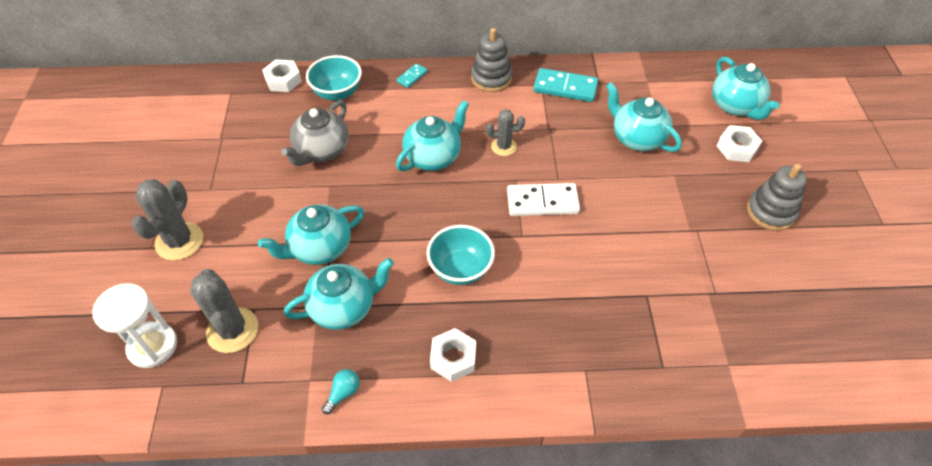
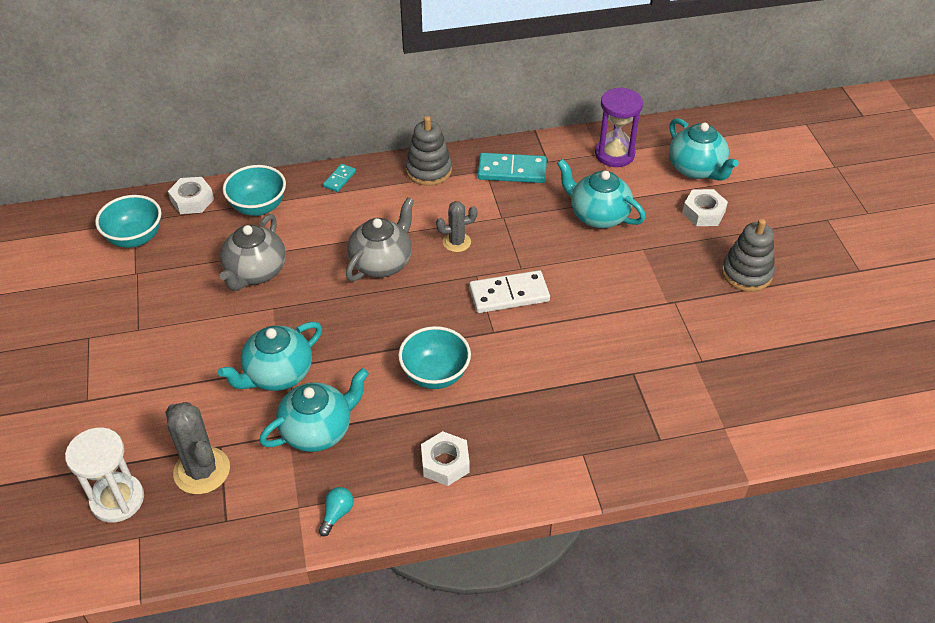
camera: 10 degrees left, 5 degrees down
grey cactus [131,179,203,260] -> none
turquoise teapot [396,100,469,171] -> grey teapot [346,197,414,281]
none -> turquoise bowl [95,195,161,248]
none -> purple hourglass [595,87,643,167]

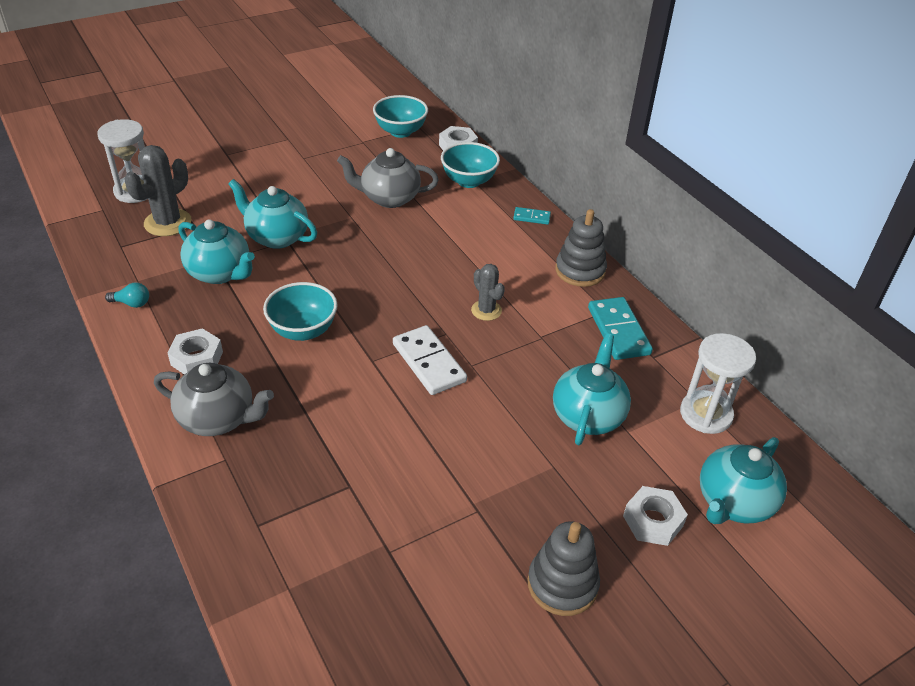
camera: 70 degrees right, 5 degrees down
grey teapot [346,197,414,281] -> grey teapot moved to [154,363,274,436]
purple hourglass [595,87,643,167] -> white hourglass [680,333,756,434]

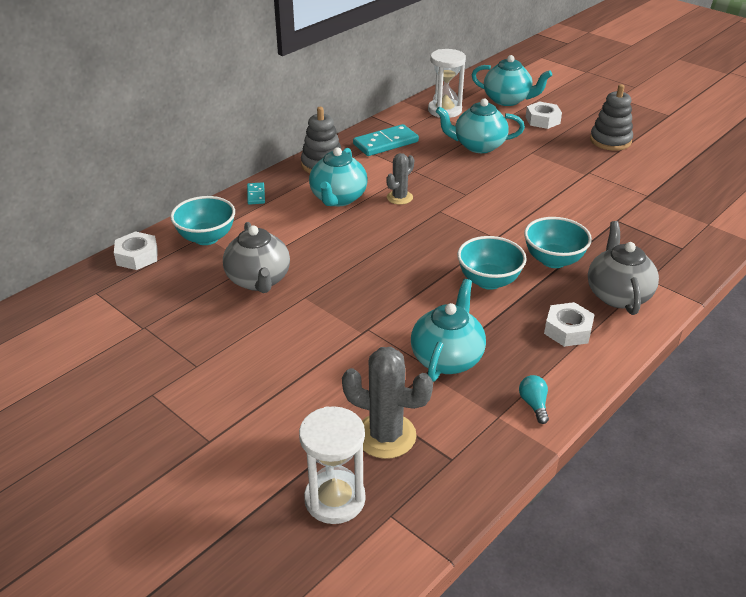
camera: 105 degrees left, 5 degrees down
turquoise teapot [228,179,317,249] -> turquoise teapot moved to [309,147,368,206]
turquoise bowl [373,95,428,138] -> turquoise bowl moved to [524,217,592,268]
white domino [393,325,467,395] -> none

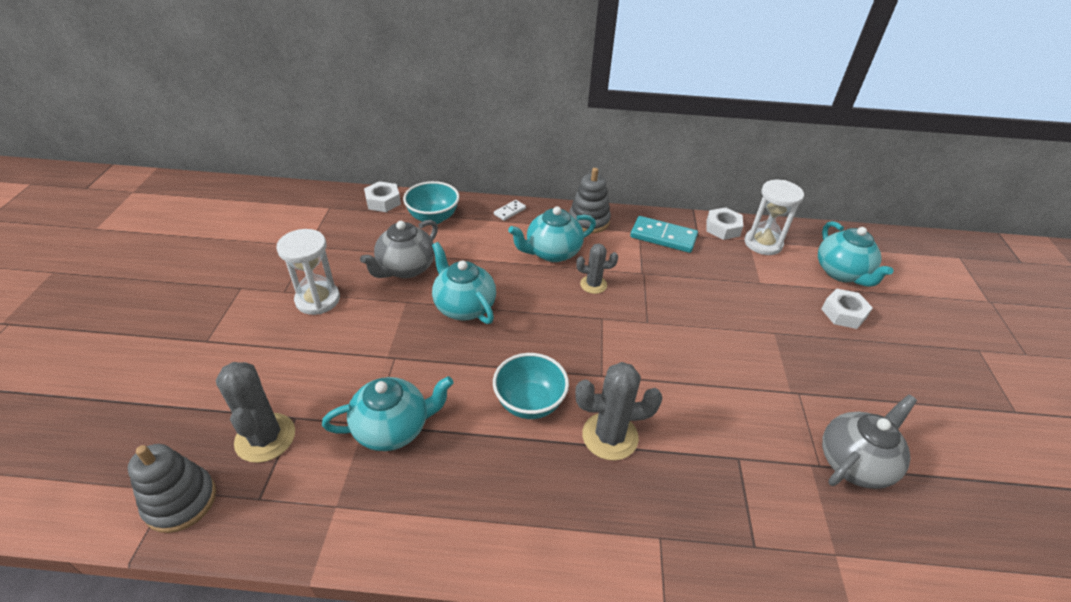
camera: 50 degrees right, 5 degrees up
turquoise domino [247,182,265,205] -> white domino [494,200,526,221]
white hourglass [299,406,366,524] -> white hourglass moved to [276,229,340,315]
turquoise teapot [436,98,525,153] -> turquoise teapot moved to [432,242,496,324]
turquoise light bulb [519,375,549,424] -> none
turquoise bowl [524,217,592,268] -> grey cactus [575,362,663,461]
white nut [544,302,595,347] -> white nut moved to [706,207,743,240]
grey teapot [588,221,659,315] -> grey teapot moved to [822,394,917,489]
grey stacking toy [590,84,633,151] -> grey stacking toy moved to [127,444,216,533]

